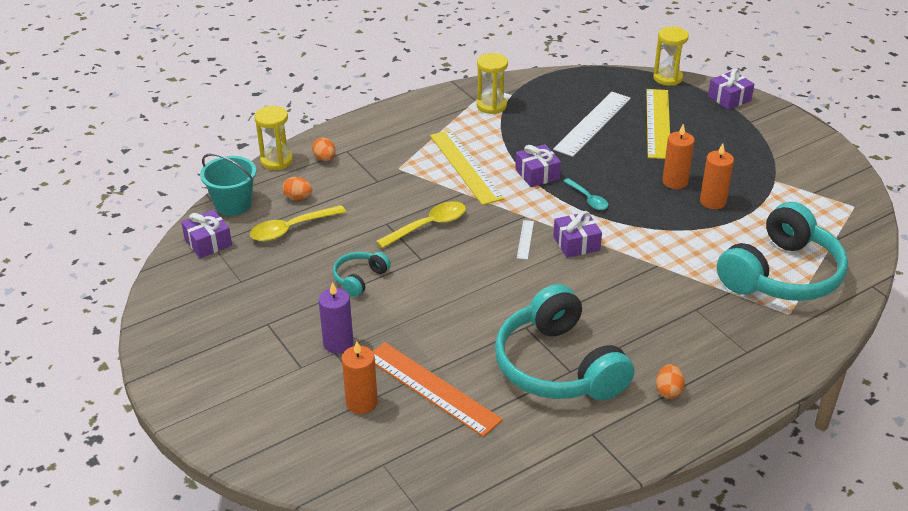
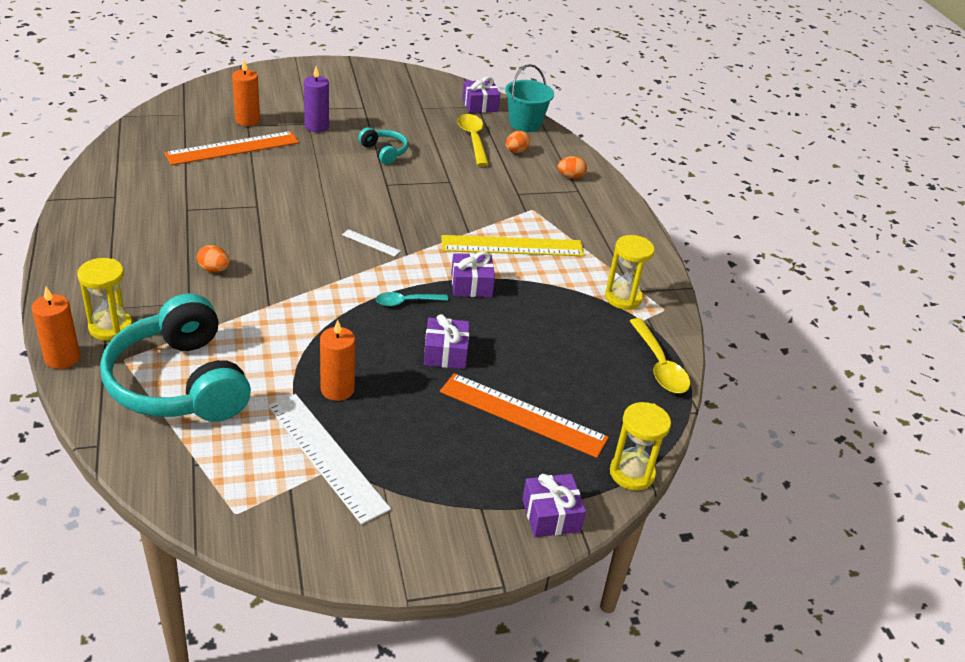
camera: 105 degrees right, 0 degrees up
yellow hourglass [254,106,293,170] -> yellow hourglass moved to [77,258,133,341]
yellow spoon [376,201,466,249] -> yellow spoon moved to [630,318,690,393]
turquoise headphones [495,284,634,400] -> none
white ruler [553,92,631,157] -> white ruler moved to [268,394,391,525]
purple gift [553,211,602,258] -> purple gift moved to [424,314,470,369]
yellow ruler [646,89,670,159] -> orange ruler [440,373,609,458]
orange egg [656,364,685,399] -> orange egg moved to [197,245,230,273]
orange candle [662,123,694,189] -> orange candle moved to [32,287,80,369]

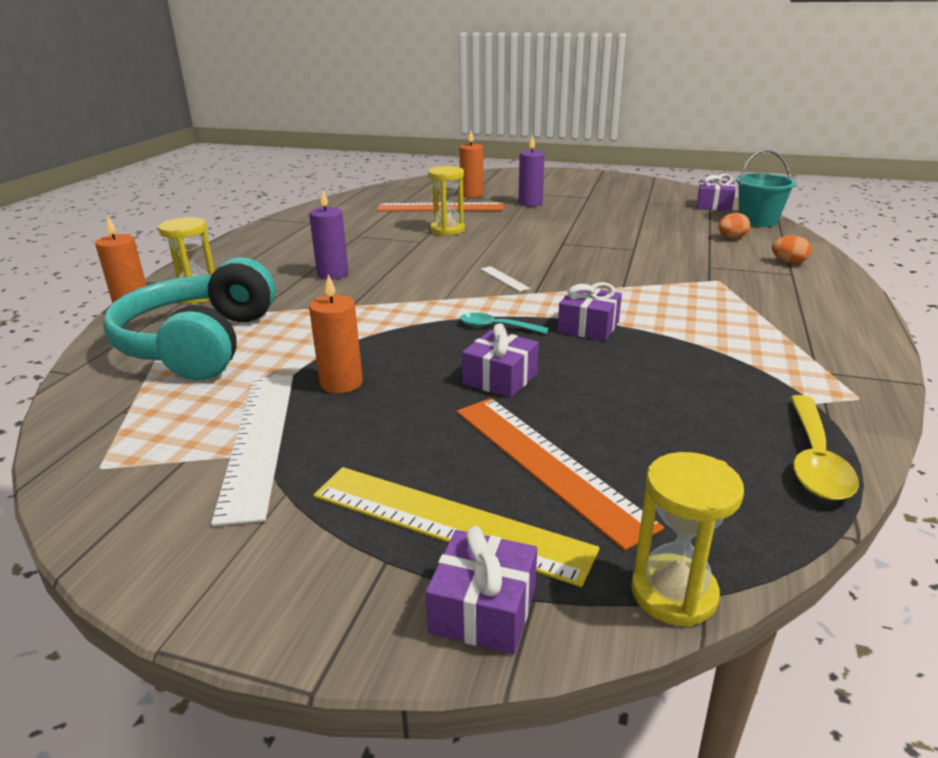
camera: 35 degrees right, 10 degrees down
orange egg [197,245,230,273] -> purple candle [309,190,348,279]
turquoise headphones [358,127,408,164] -> none
yellow ruler [441,235,584,256] -> yellow ruler moved to [314,467,600,587]
yellow spoon [457,114,489,166] -> none
yellow hourglass [605,235,655,310] -> yellow hourglass moved to [428,166,465,236]

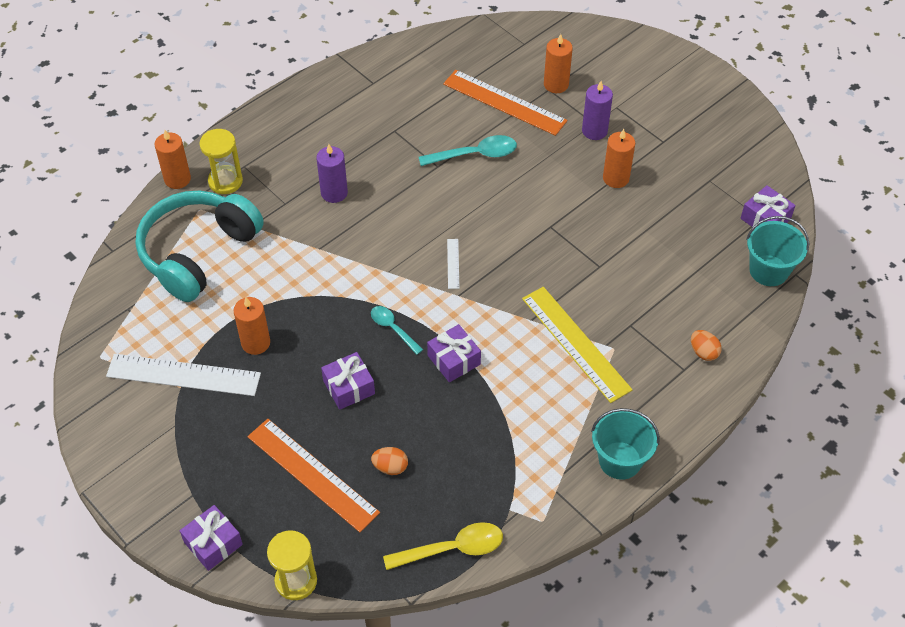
camera: 30 degrees right, 25 degrees up
white ruler [211,376,293,526] -> white ruler turned 75 degrees clockwise [106,354,261,396]
yellow ruler [314,467,600,587] -> yellow ruler moved to [522,287,633,403]
yellow hourglass [428,166,465,236] -> turquoise spoon [419,135,517,166]
orange ruler [457,398,664,551] -> orange ruler turned 45 degrees counterclockwise [247,419,380,532]
orange egg [718,213,750,239] -> orange egg moved to [371,447,408,475]
yellow spoon [790,395,859,500] -> yellow spoon turned 150 degrees counterclockwise [383,522,503,570]
none -> turquoise bucket [591,408,660,480]
none -> orange candle [603,129,635,188]

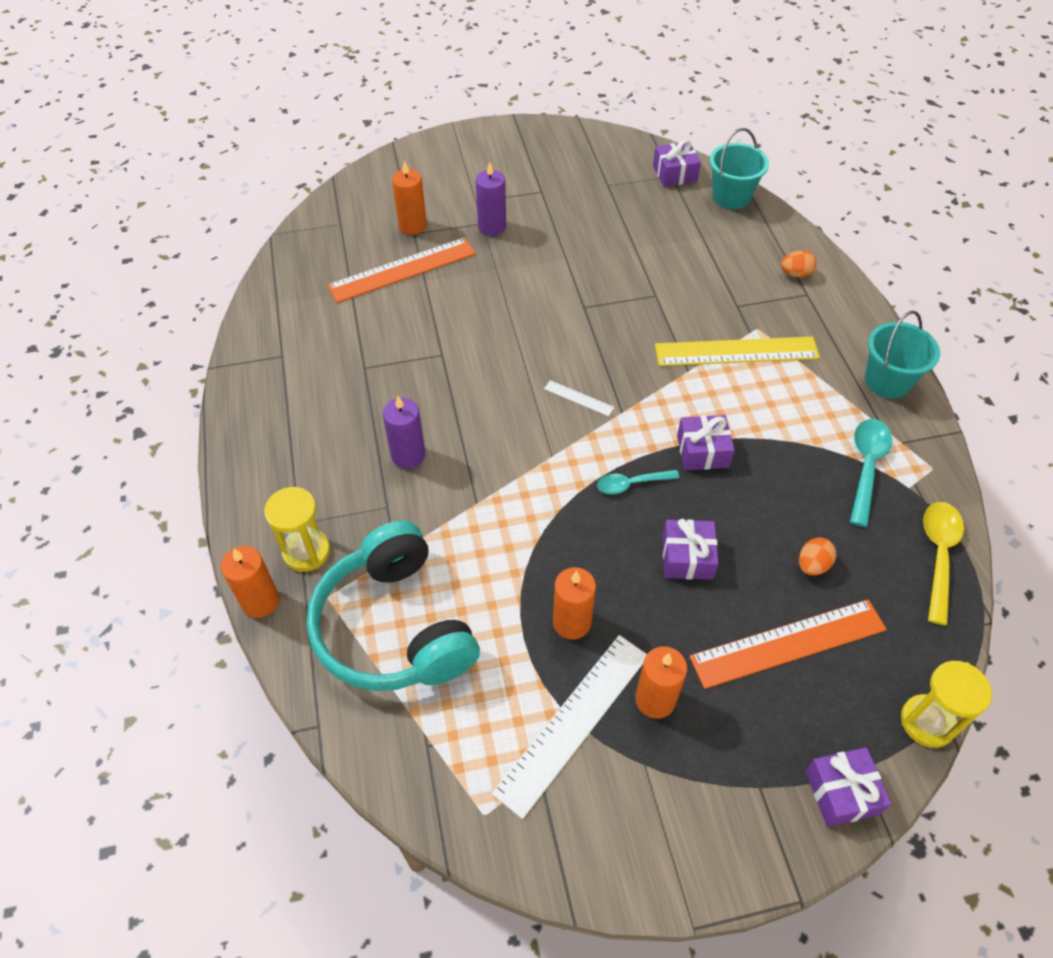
camera: 60 degrees left, 0 degrees up
turquoise spoon [419,135,517,166] -> turquoise spoon moved to [850,419,892,527]
orange candle [603,129,635,188] -> orange candle moved to [635,647,687,719]

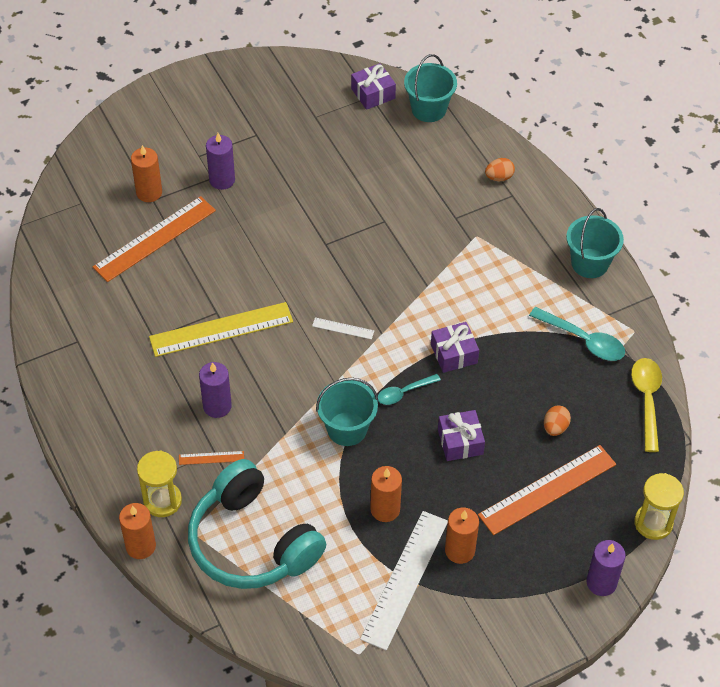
camera: 15 degrees left, 0 degrees up
yellow ruler [655,336,820,366] -> yellow ruler moved to [149,302,293,357]
purple gift [805,747,891,827] -> purple candle [586,540,626,596]
turquoise spoon [850,419,892,527] -> turquoise spoon turned 120 degrees clockwise [529,307,625,361]
none -> orange ruler [179,451,244,465]
none -> turquoise bucket [316,378,378,446]

